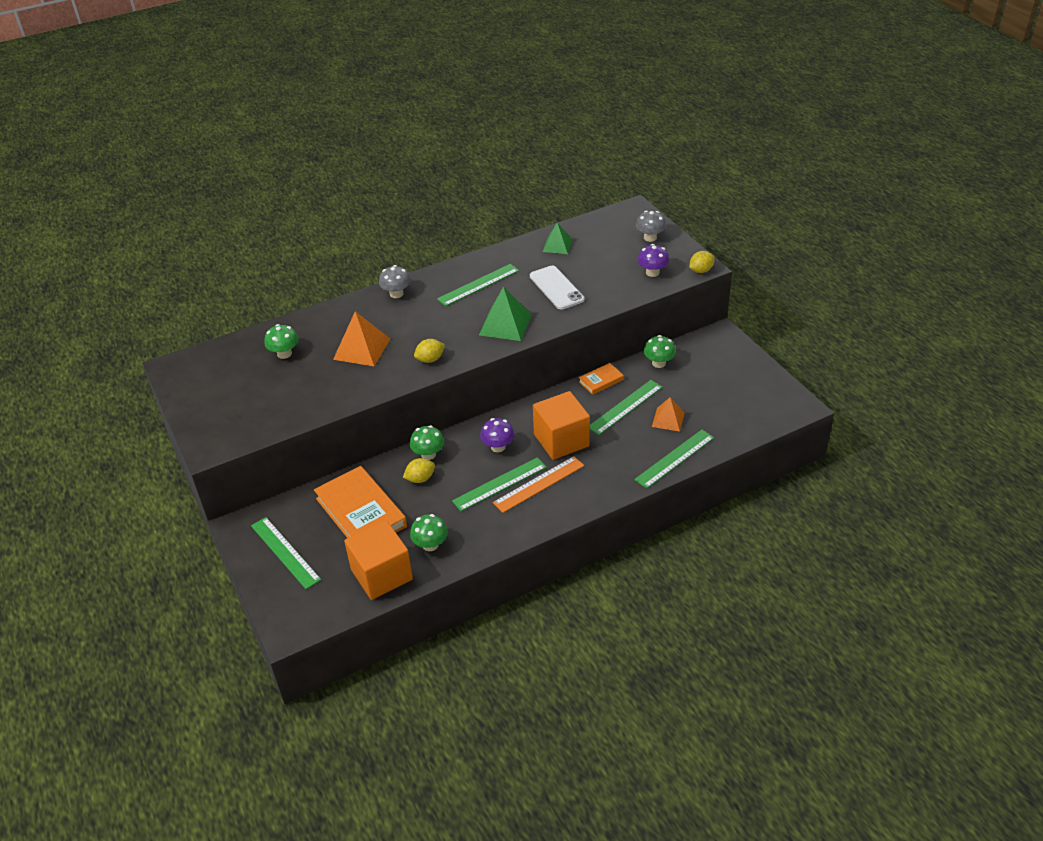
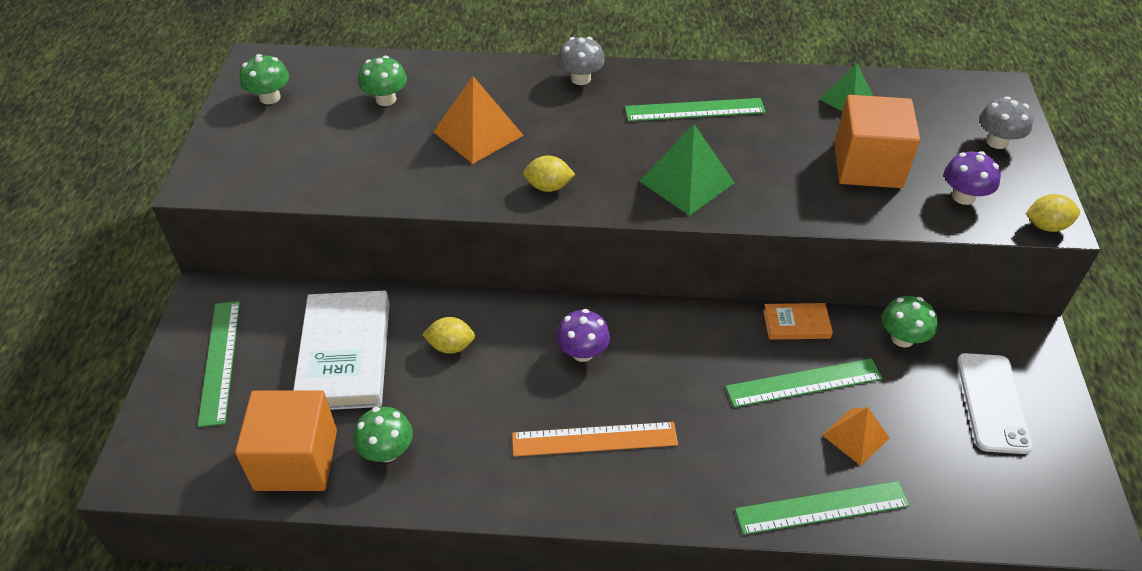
camera: 30 degrees right, 5 degrees up
orange book [314,466,407,538] -> white book [293,291,390,410]
green mushroom [410,425,444,460] -> green mushroom moved to [240,54,289,104]
green ruler [452,457,547,511] -> none
white phone [530,266,585,310] -> white phone moved to [957,353,1033,454]
orange cube [533,391,590,460] -> orange cube moved to [834,95,920,188]

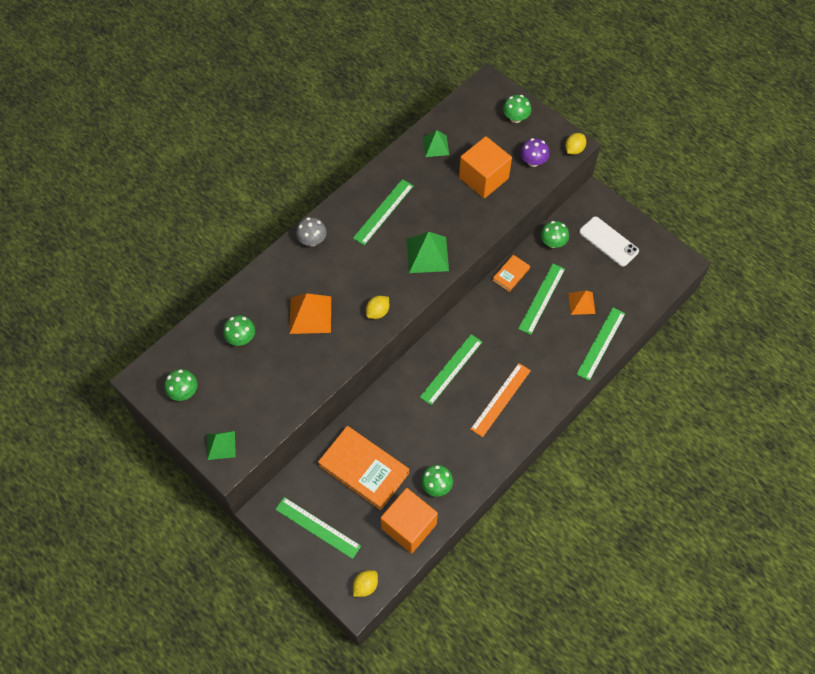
camera: 50 degrees left, 15 degrees up
white book [293,291,390,410] -> orange book [318,426,409,510]
yellow lemon [422,317,475,354] -> yellow lemon moved to [353,570,378,597]
purple mushroom [556,309,610,362] -> green ruler [420,334,482,405]
grey mushroom [979,96,1033,149] -> green mushroom [503,95,531,123]
none -> green pyramid [207,431,236,460]

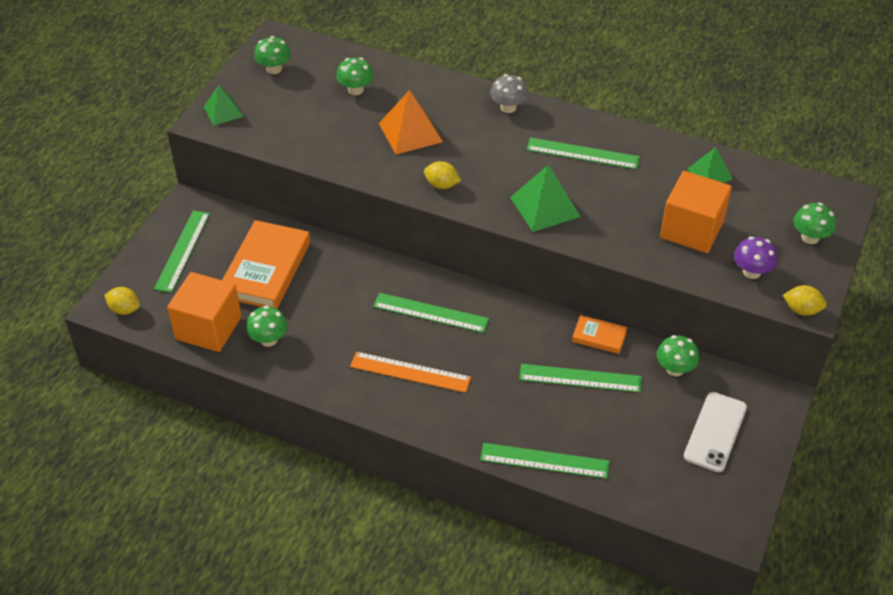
camera: 70 degrees right, 15 degrees down
orange pyramid [568,291,596,315] -> none

